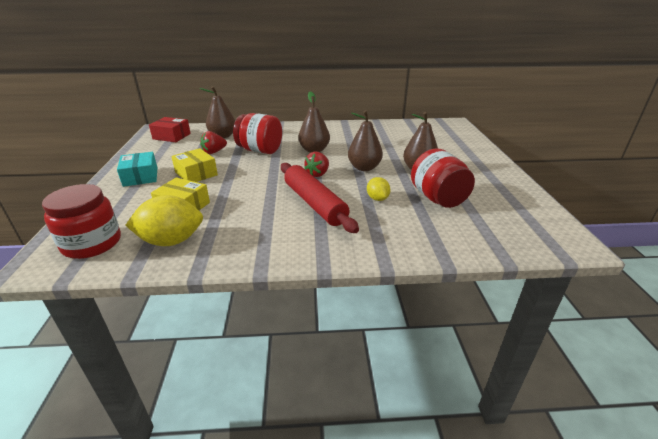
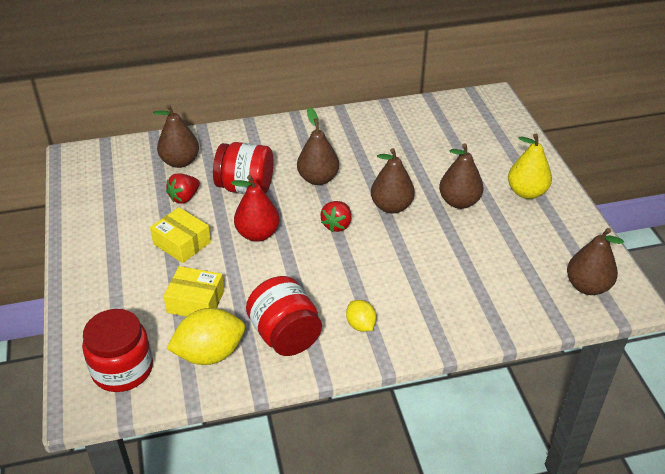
camera: 10 degrees left, 10 degrees up
turquoise box [117,152,158,187] -> none
red box [149,117,191,142] -> none
red rolling pin [281,163,359,233] -> none
yellow lemon [367,177,391,201] -> yellow lemon moved to [346,300,377,332]
red jar [411,148,475,208] -> red jar moved to [246,276,322,356]
none -> red pear [231,175,280,242]
none -> yellow pear [508,134,552,199]
none -> brown pear [567,228,624,295]

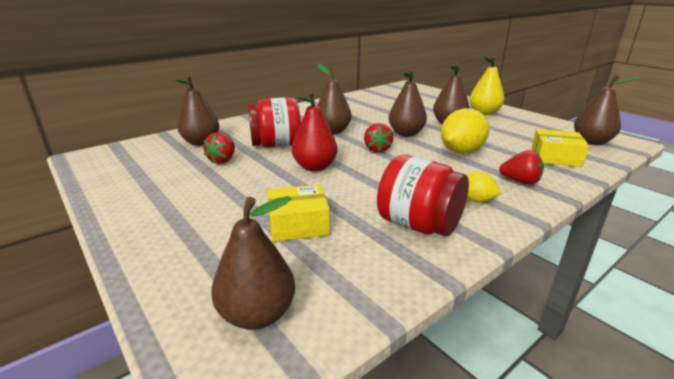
camera: 25 degrees left, 15 degrees down
red jar [82,309,153,392] -> brown pear [211,196,295,330]
yellow box [150,207,211,263] -> yellow box moved to [531,129,589,167]
yellow lemon [166,308,245,365] -> yellow lemon moved to [441,108,489,154]
none -> red strawberry [499,150,544,185]

